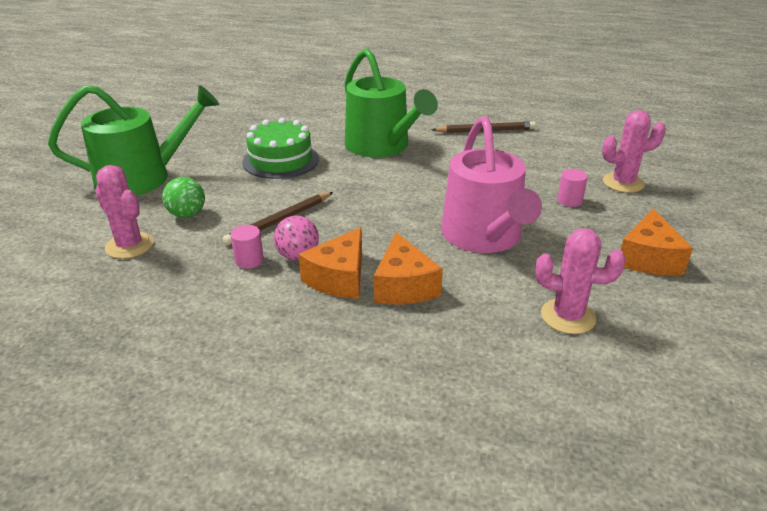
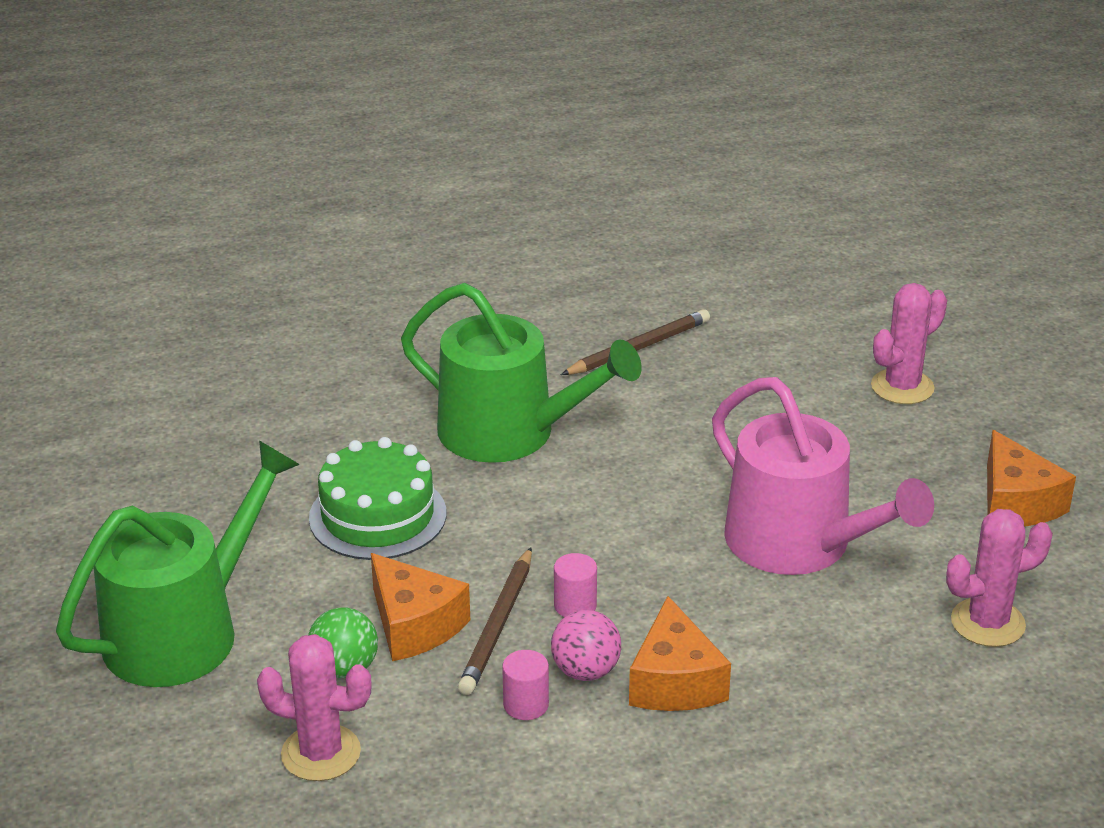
camera: 30 degrees left, 0 degrees up
orange cheese [374,232,443,304] -> orange cheese moved to [371,553,470,661]
pink cylinder [557,169,588,207] -> pink cylinder moved to [554,553,597,617]

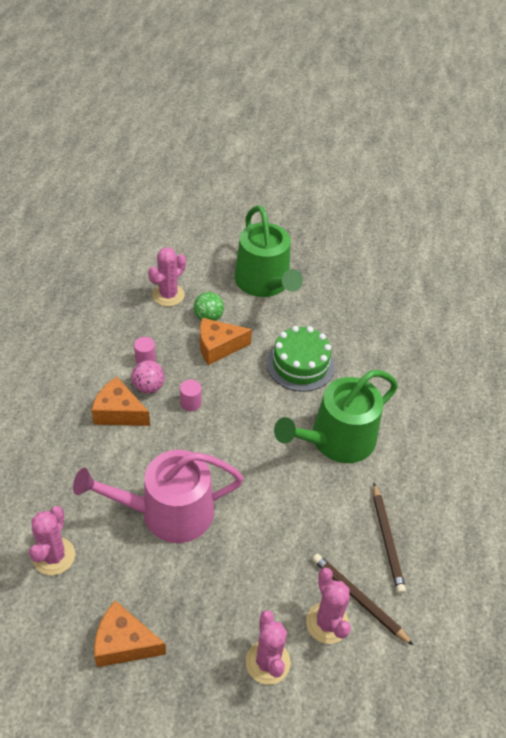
camera: 115 degrees right, 15 degrees up
brown pencil [458,547,532,695] -> brown pencil moved to [312,554,414,646]
none -> pink cactus [306,567,351,644]

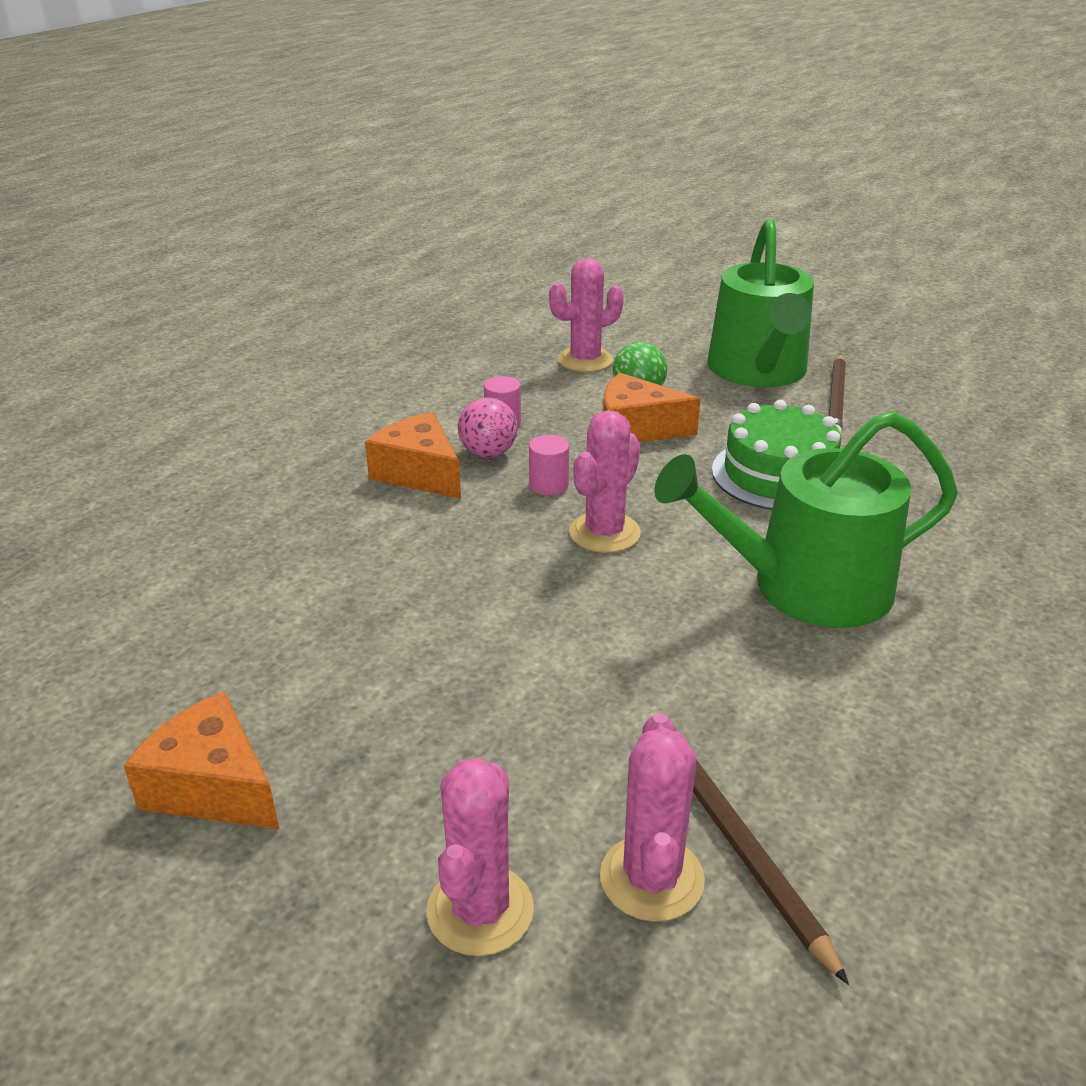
camera: 25 degrees right, 15 degrees down
pink cactus [29,506,75,575] -> pink cactus moved to [569,410,641,553]
pink watering can [73,450,244,543] -> none
brown pencil [373,483,406,594] -> brown pencil moved to [829,354,846,435]

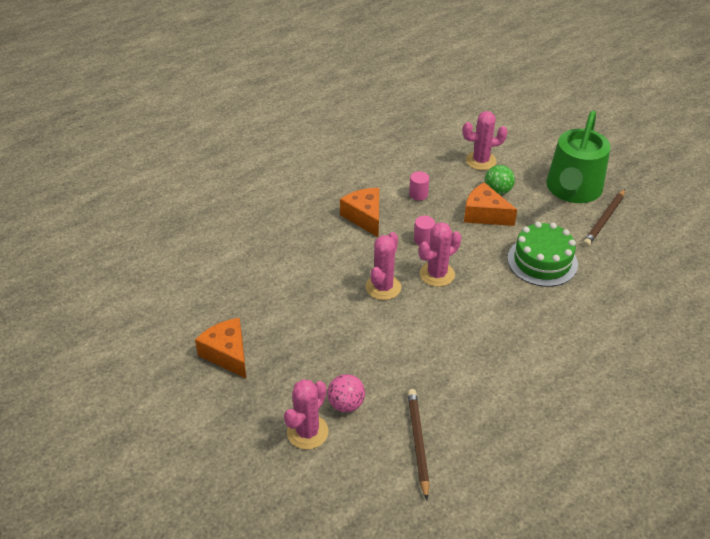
camera: 20 degrees right, 10 degrees up
pink ball [458,397,518,458] -> pink ball moved to [327,374,365,412]
pink cactus [600,713,705,922] -> pink cactus moved to [366,232,401,300]
green watering can [654,411,958,628] -> none

